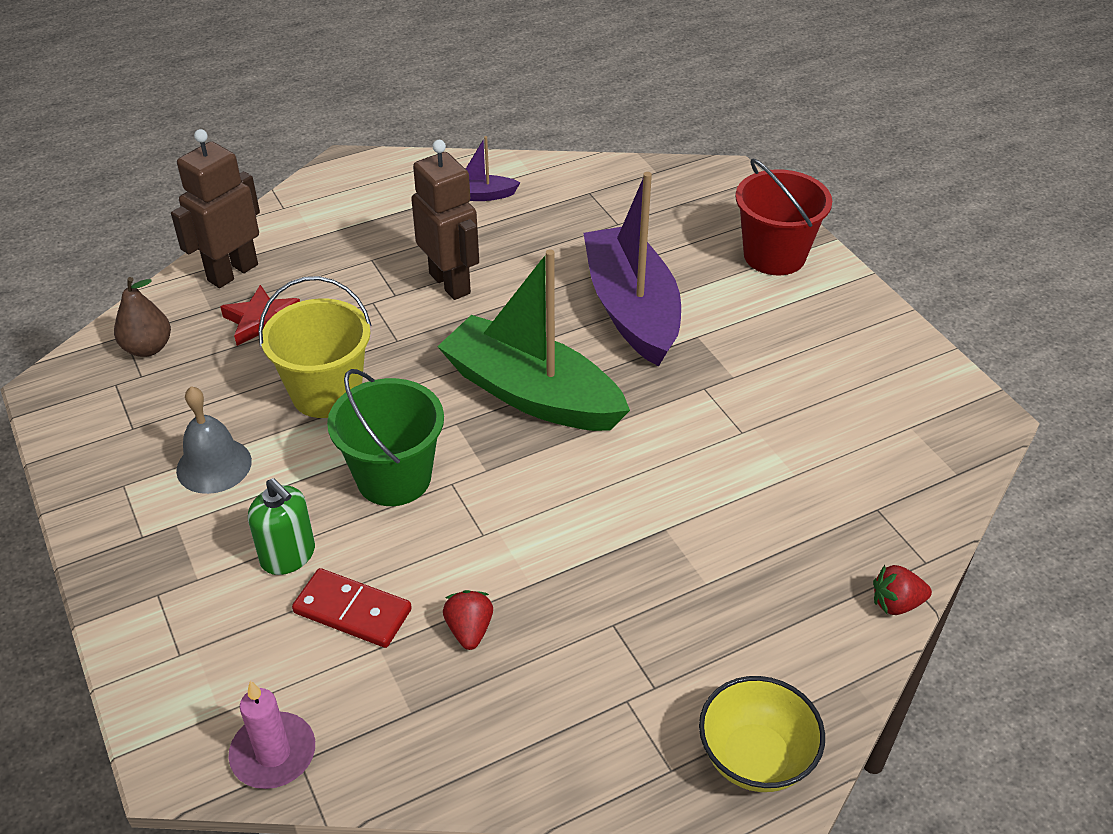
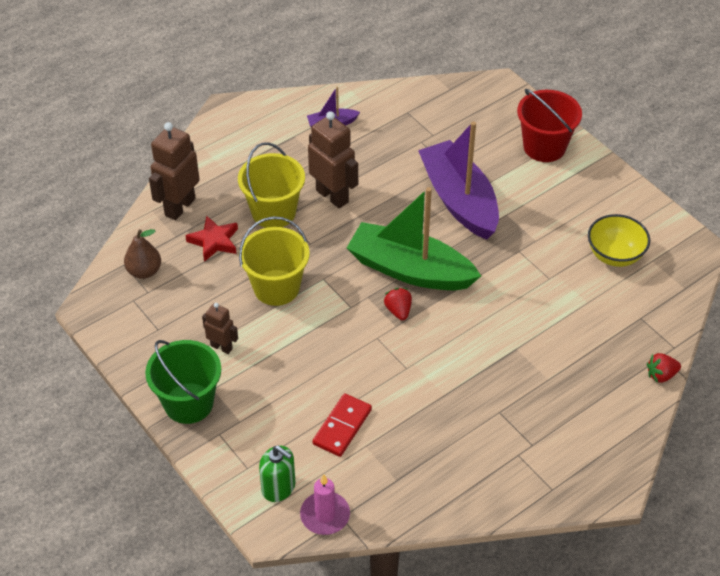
camera: 10 degrees left, 5 degrees up
grey bell [176,386,252,494] -> brown robot [202,303,238,354]
green soap dispenser [248,478,315,575] -> green soap dispenser moved to [259,446,296,502]
red domino [292,568,412,648] -> red domino turned 75 degrees counterclockwise [313,393,372,457]
green bucket [327,369,444,506] -> green bucket moved to [145,340,221,424]
red strawberry [443,590,493,650] -> red strawberry moved to [384,288,412,320]
yellow bowl [699,676,825,792] -> yellow bowl moved to [588,214,650,267]
none -> yellow bucket [238,142,305,228]

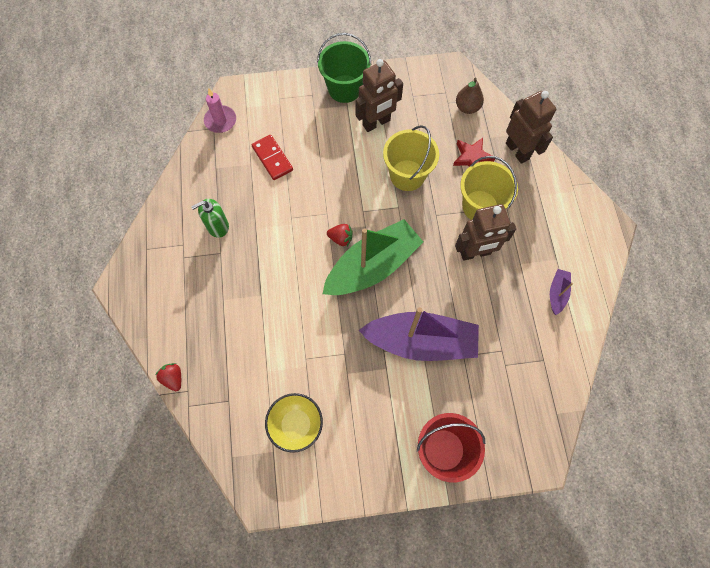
camera: 120 degrees right, 20 degrees up
brown robot [202,303,238,354] -> brown robot [355,59,403,132], size x1.79
green soap dispenser [259,446,296,502] -> green soap dispenser moved to [191,199,229,238]
red strawberry [647,353,681,383] -> red strawberry turned 45 degrees counterclockwise [155,363,181,391]

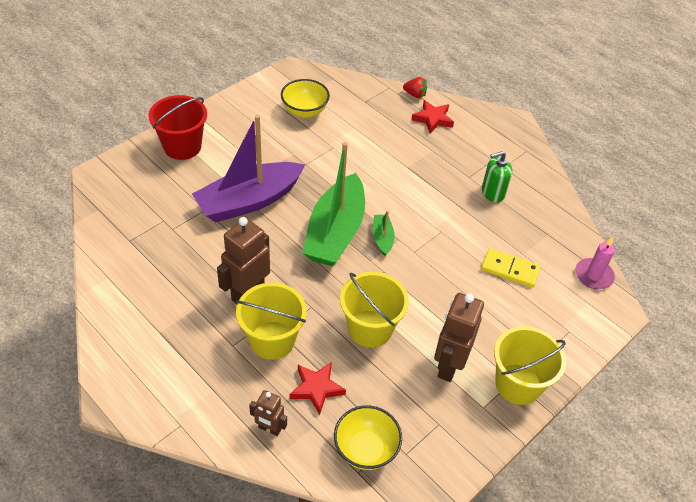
camera: 140 degrees right, 20 degrees down
green soap dispenser [191,199,229,238] -> green soap dispenser turned 135 degrees counterclockwise [482,151,512,202]
red domino [252,135,293,180] -> yellow domino [481,248,541,288]
green bucket [317,33,371,103] -> yellow bucket [494,326,566,405]
red strawberry [327,224,353,246] -> green boat [373,211,395,256]
brown pear [456,78,484,114] -> yellow bowl [334,405,402,470]
brown robot [506,91,556,164] -> brown robot [249,390,287,436], size x0.56
purple boat [550,269,573,315] -> none
none -> red star [411,100,454,133]

